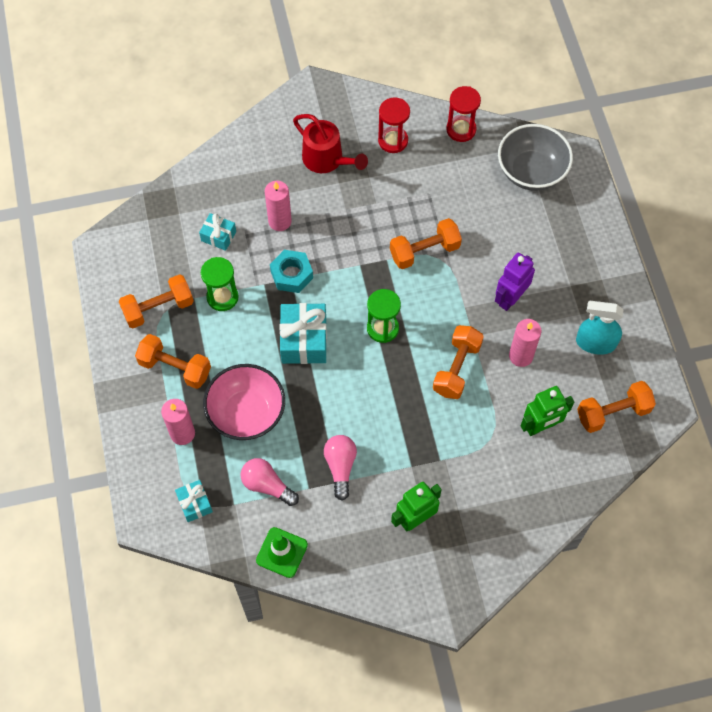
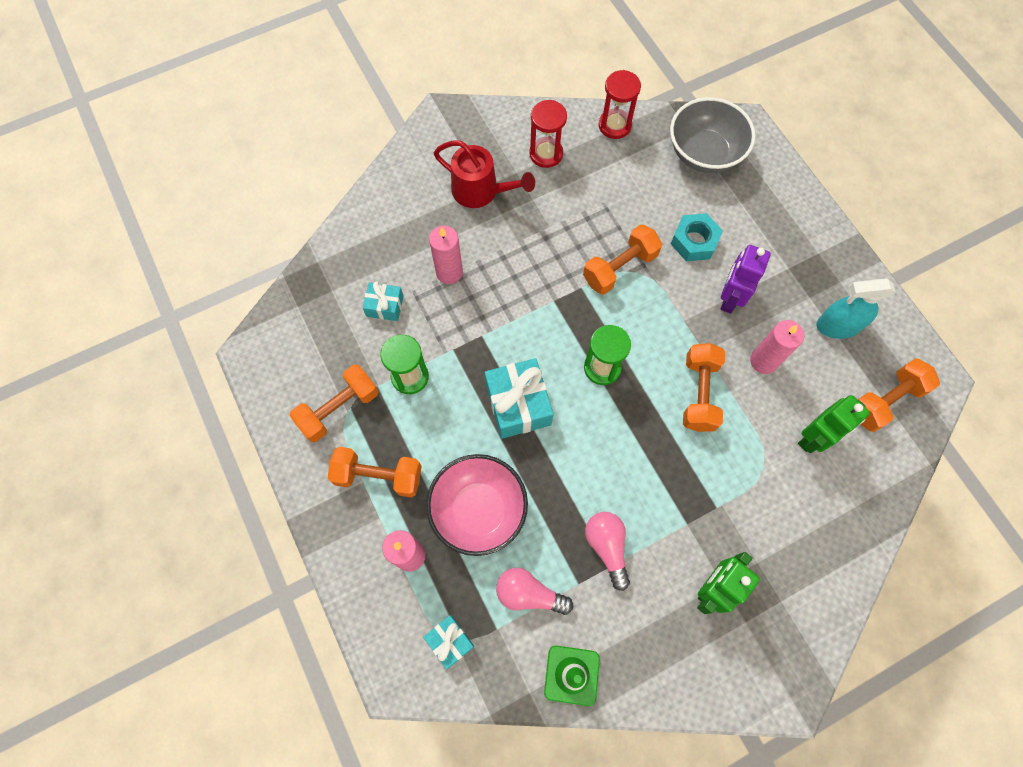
camera: 15 degrees left, 5 degrees up
turquoise nut [270,250,313,293] -> turquoise nut moved to [671,213,723,261]

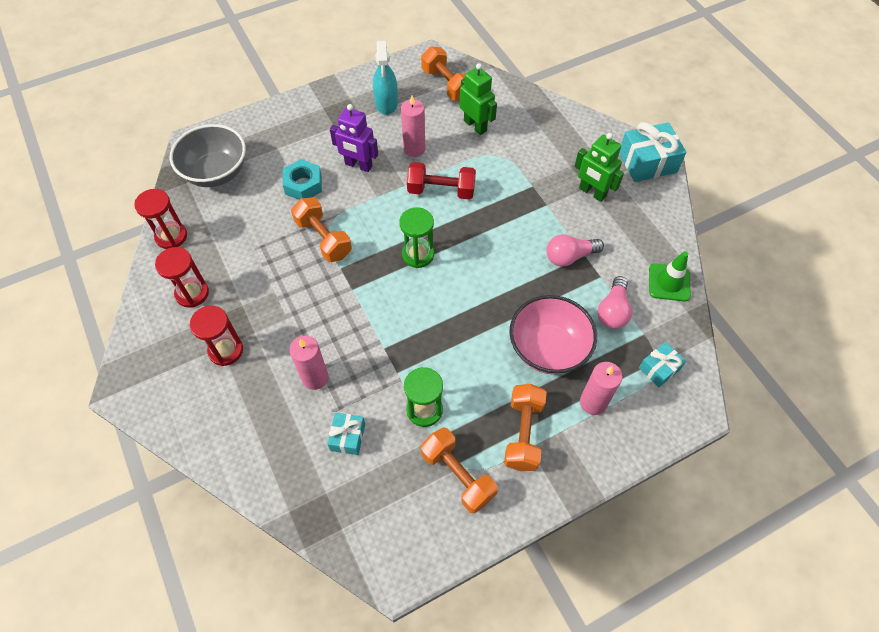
camera: 90 degrees left, 10 degrees down
red watering can [434,140,535,208] -> red hourglass [190,306,243,366]
turquoise gift [485,358,554,439] -> turquoise gift moved to [619,122,686,182]
orange dumbbell [683,343,725,432] -> red dumbbell [407,162,476,200]

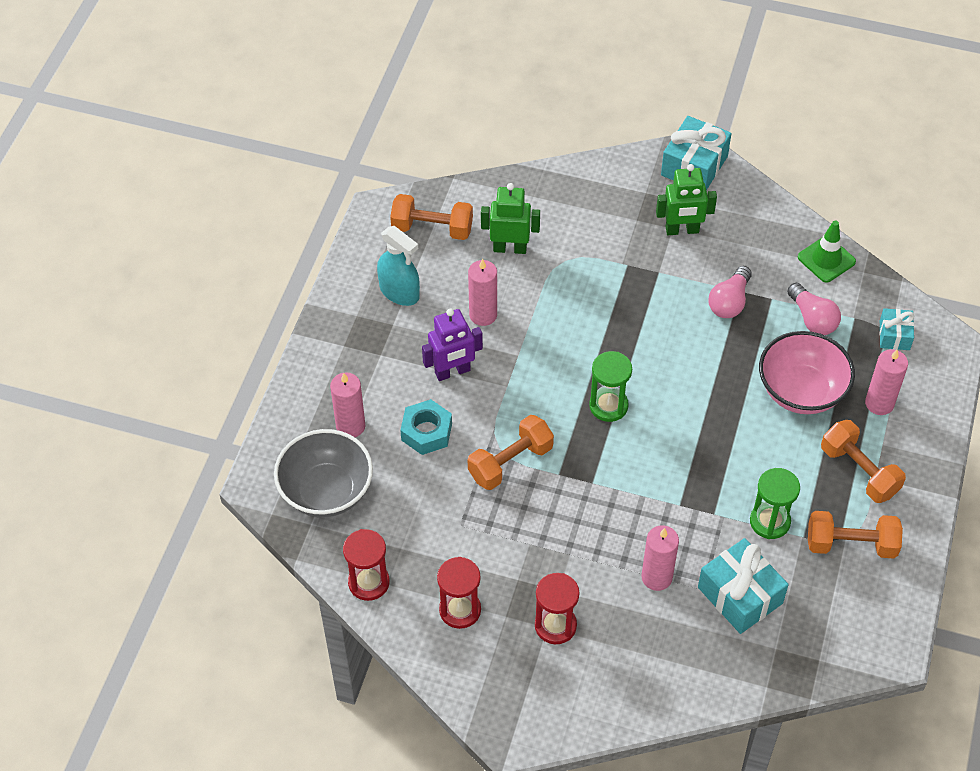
camera: 45 degrees left, 5 degrees down
orange dumbbell [291,197,352,262] -> orange dumbbell turned 45 degrees counterclockwise [468,415,554,490]
turquoise gift [327,413,365,455] -> turquoise gift [698,538,788,634], size x1.76
red dumbbell [407,162,476,200] -> none
none -> pink candle [330,372,365,437]

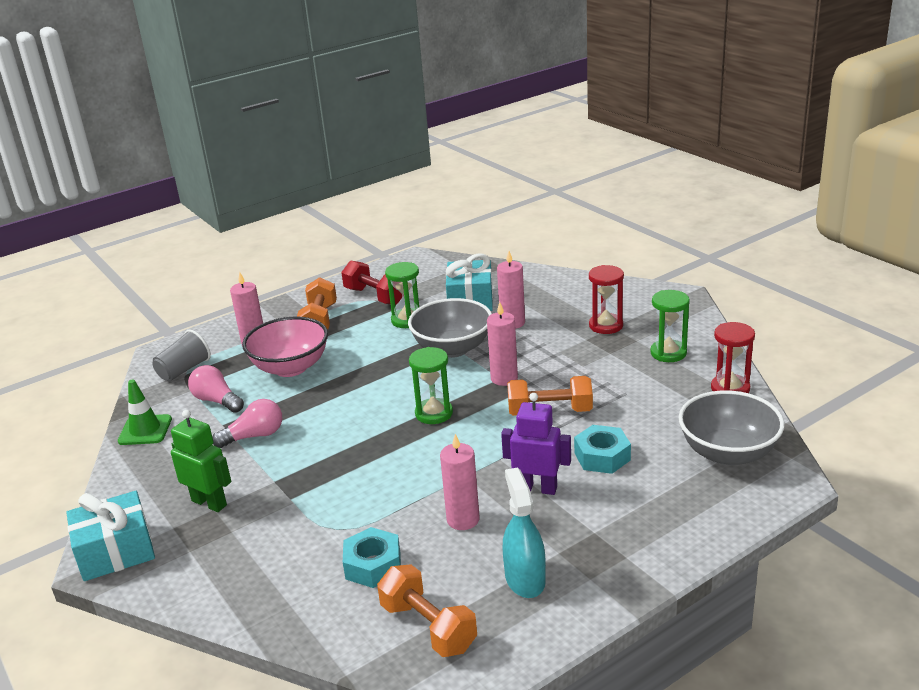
camera: 140 degrees left, 25 degrees down
pink candle [330,372,365,437] -> pink candle moved to [487,302,518,386]
red hourglass [437,557,481,629] -> green hourglass [650,290,690,362]
green robot [481,183,540,254] -> turquoise nut [343,527,401,588]
pink light bulb [787,283,841,335] -> pink light bulb turned 60 degrees counterclockwise [188,365,244,413]
orange dumbbell [808,511,903,559] -> red dumbbell [341,261,403,305]
turquoise gift [879,308,914,350] -> grey cup [152,329,211,381]
none -> grey bowl [408,298,492,358]

